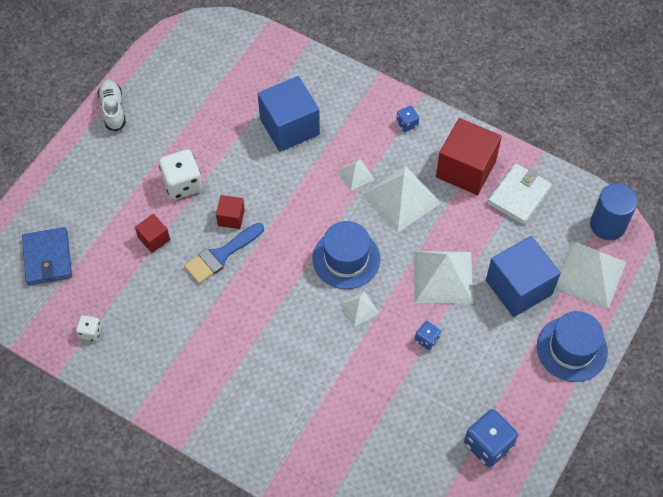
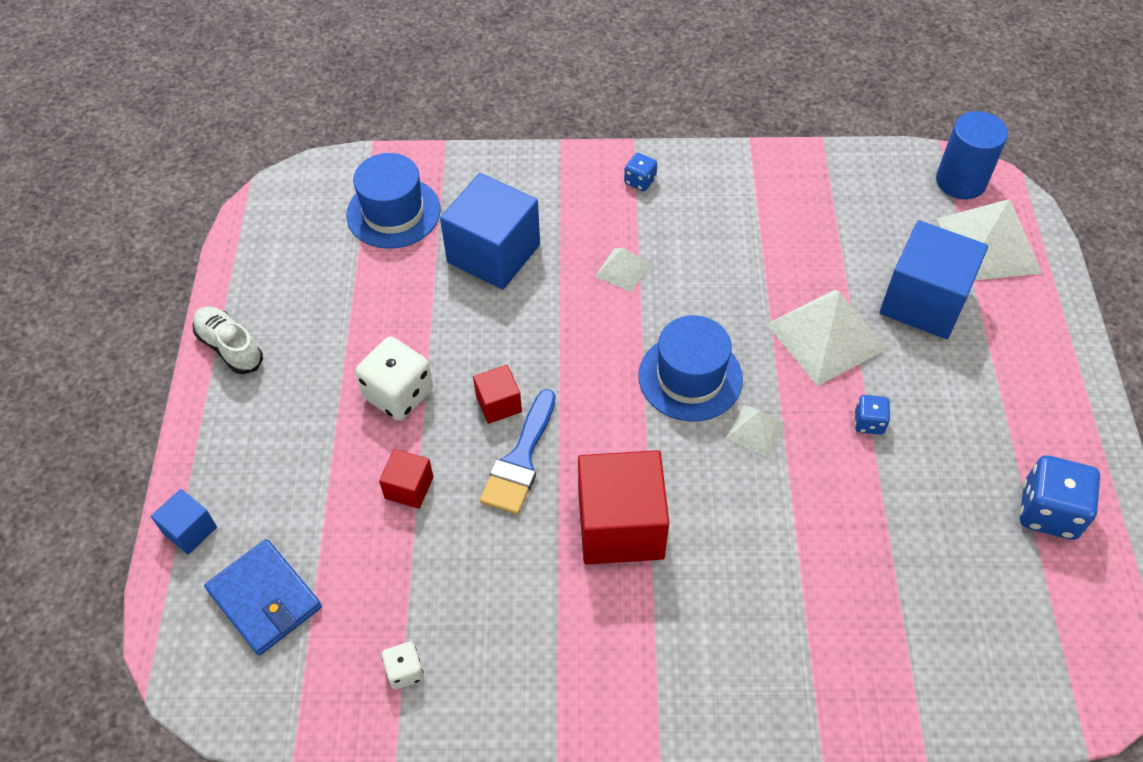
camera: 30 degrees left, 5 degrees down
white pyramid [362,165,441,233] -> none
red cube [436,118,502,195] -> red cube moved to [578,450,669,565]
white wallet [487,163,552,225] -> none
blue hat [537,311,608,382] -> blue hat moved to [346,153,441,249]
none -> blue cube [151,489,217,555]

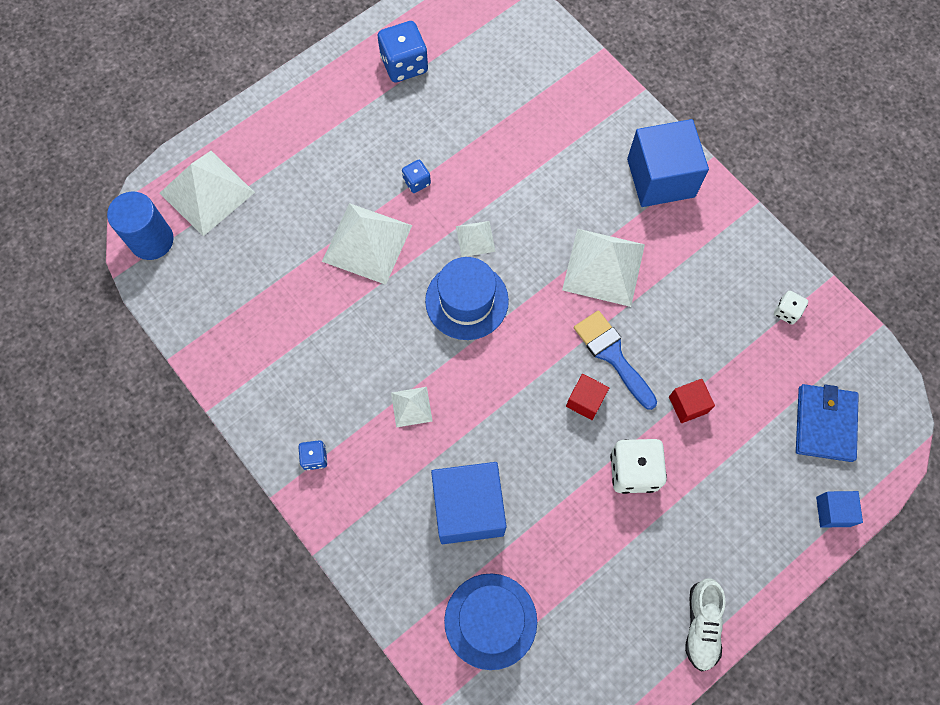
camera: 130 degrees left, 15 degrees up
blue brush [480,389,555,515] -> blue brush turned 105 degrees counterclockwise [574,310,657,410]
red cube [578,450,669,565] -> white pyramid [562,229,645,307]
blue cube [880,220,988,339] -> blue cube moved to [627,119,709,207]

